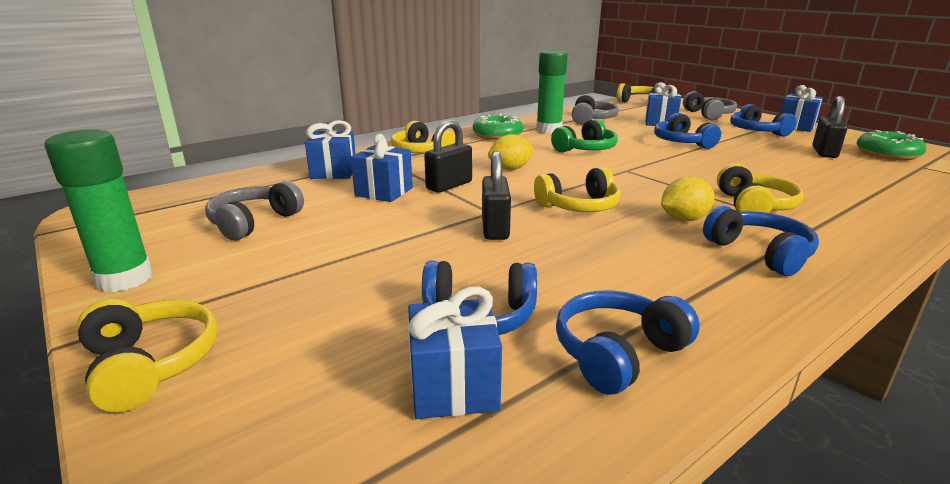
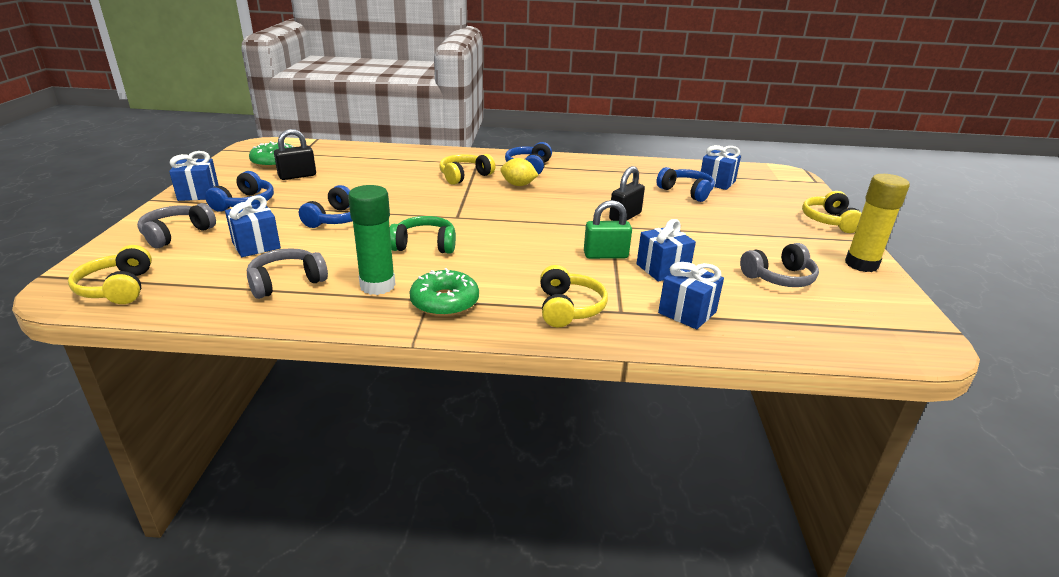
camera: 140 degrees left, 5 degrees up
green glue stick [44,129,153,292] -> yellow glue stick [845,174,910,272]
black padlock [424,120,472,193] -> green padlock [584,200,632,259]
yellow lemon [488,134,534,170] -> none
yellow headphones [534,167,621,212] -> none
blue headphones [556,290,700,395] -> none

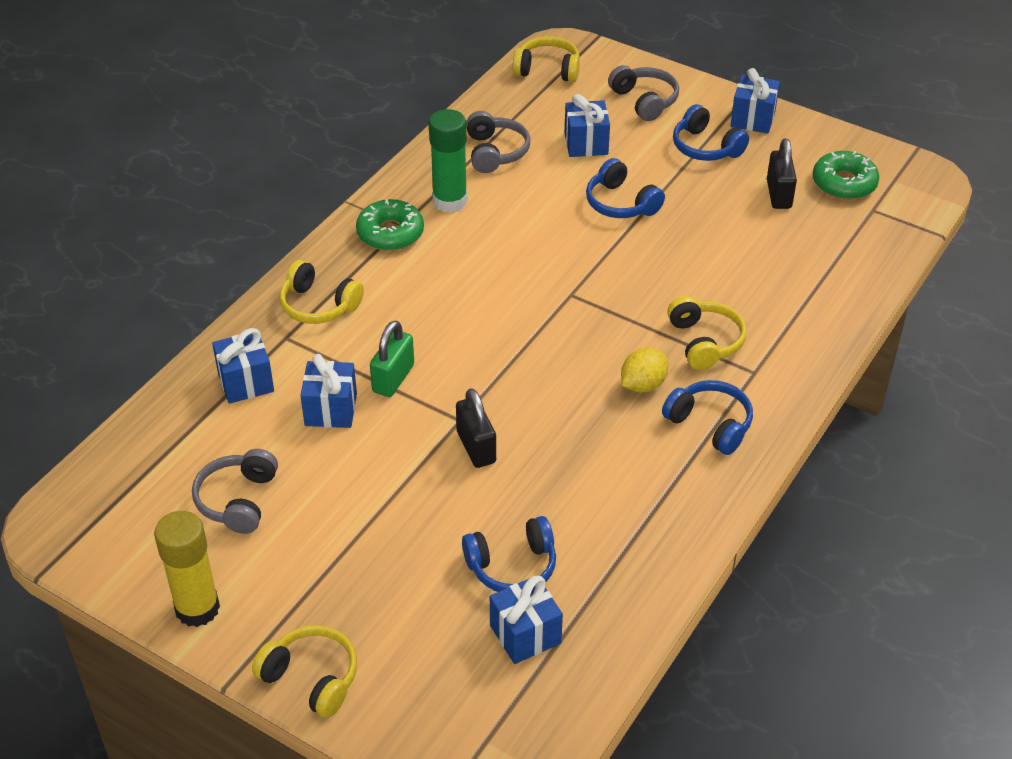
camera: 120 degrees right, 15 degrees up
green headphones [390,216,456,254] -> none

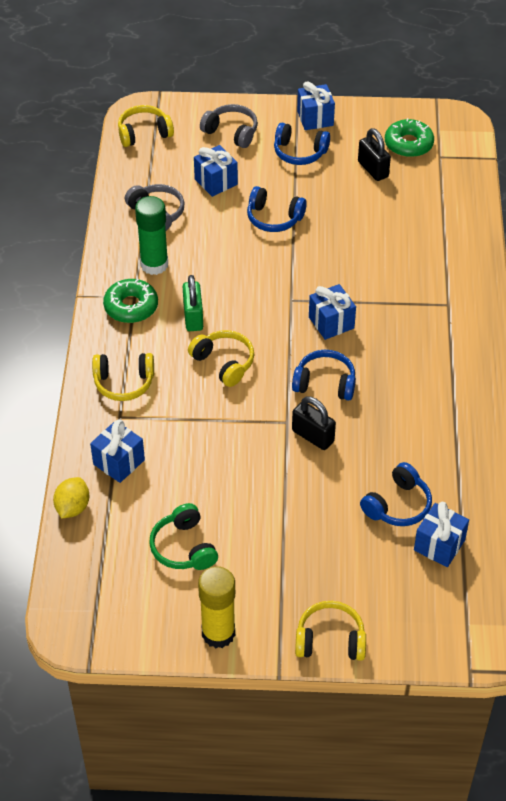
camera: 30 degrees left, 5 degrees up
grey headphones [192,449,278,534] -> green headphones [149,503,218,570]
blue gift [300,354,357,428] -> blue gift moved to [309,284,356,340]
green padlock [370,320,414,397] -> green padlock moved to [183,275,203,331]
yellow lemon [621,348,668,393] -> yellow lemon moved to [53,477,89,519]
blue headphones [662,380,753,455] -> blue headphones moved to [292,350,356,401]
yellow headphones [667,296,746,370] -> yellow headphones moved to [188,330,254,387]

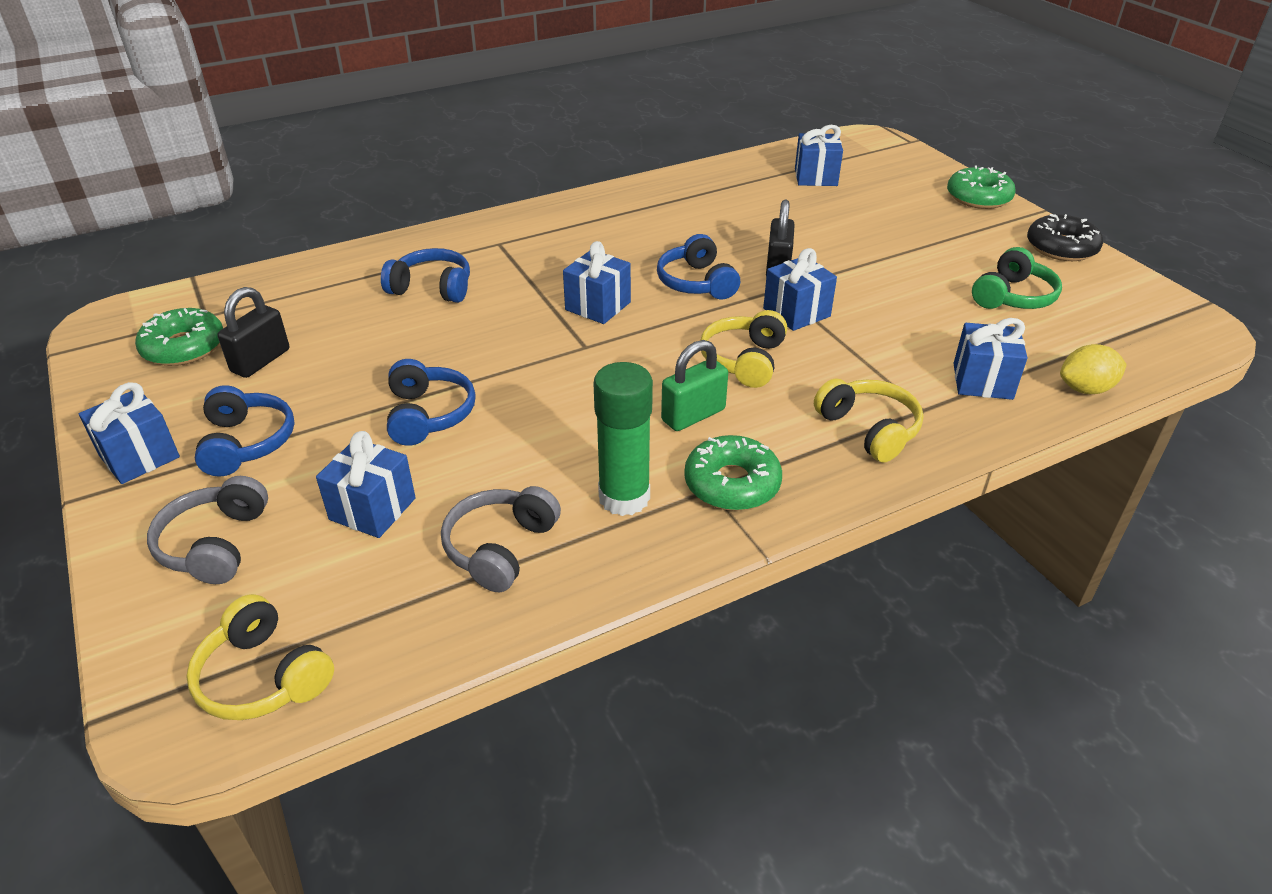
camera: 120 degrees left, 10 degrees down
yellow glue stick [198,566,235,648] -> black donut [1027,214,1103,261]
yellow headphones [295,601,366,661] -> green donut [947,165,1016,209]
blue headphones [360,462,432,526] -> blue headphones moved to [381,248,470,303]
none -> blue gift [763,248,837,331]

